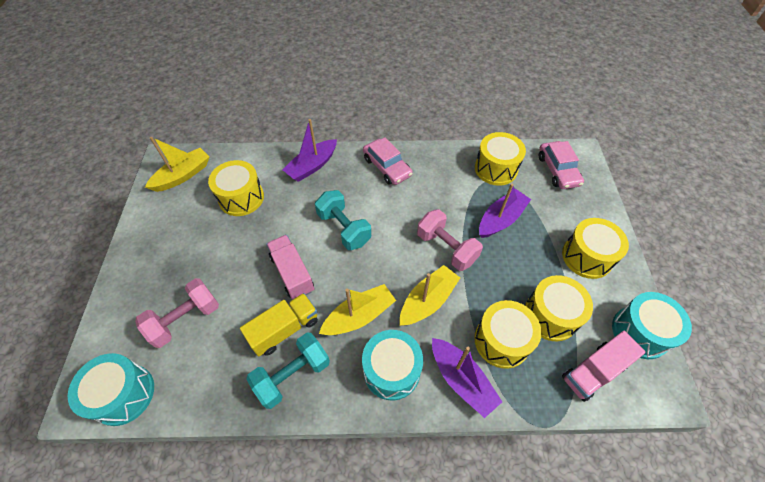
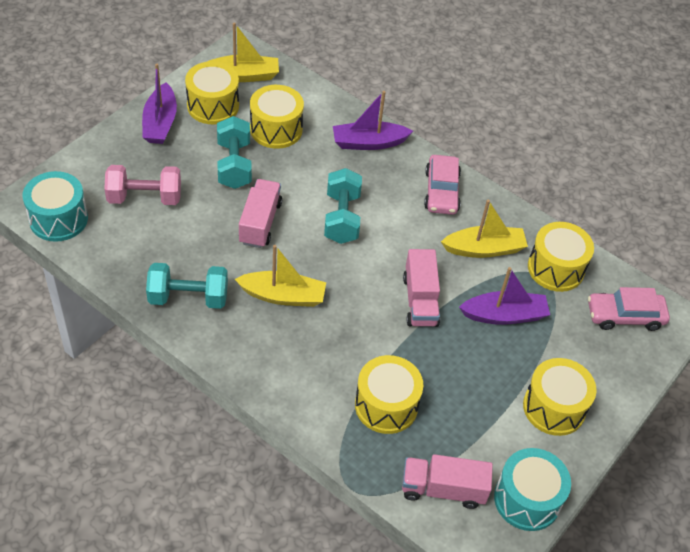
camera: 35 degrees right, 5 degrees down
yellow truck [240,293,318,356] -> none
turquoise drum [362,330,423,400] -> none
yellow boat [400,265,460,326] -> yellow boat moved to [441,200,528,258]
pink dumbbell [417,209,483,271] -> pink truck [403,249,440,327]
purple boat [432,338,502,418] -> purple boat moved to [142,64,177,144]
yellow drum [525,275,593,341] -> yellow drum moved to [185,61,239,124]
pink car [539,141,584,189] -> pink car turned 60 degrees clockwise [588,287,670,331]
none -> turquoise dumbbell [217,116,252,189]

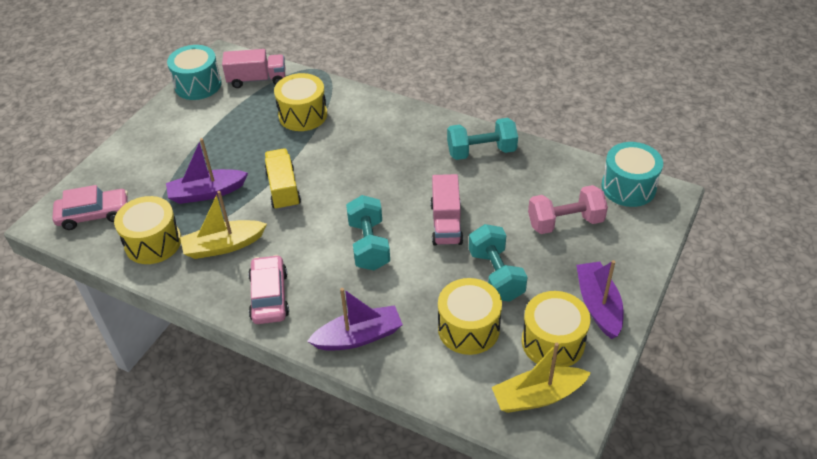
camera: 175 degrees right, 5 degrees down
yellow boat [235,245,326,307] -> none
pink truck [403,249,440,327] -> yellow truck [264,148,301,211]
yellow drum [523,358,597,436] -> none

